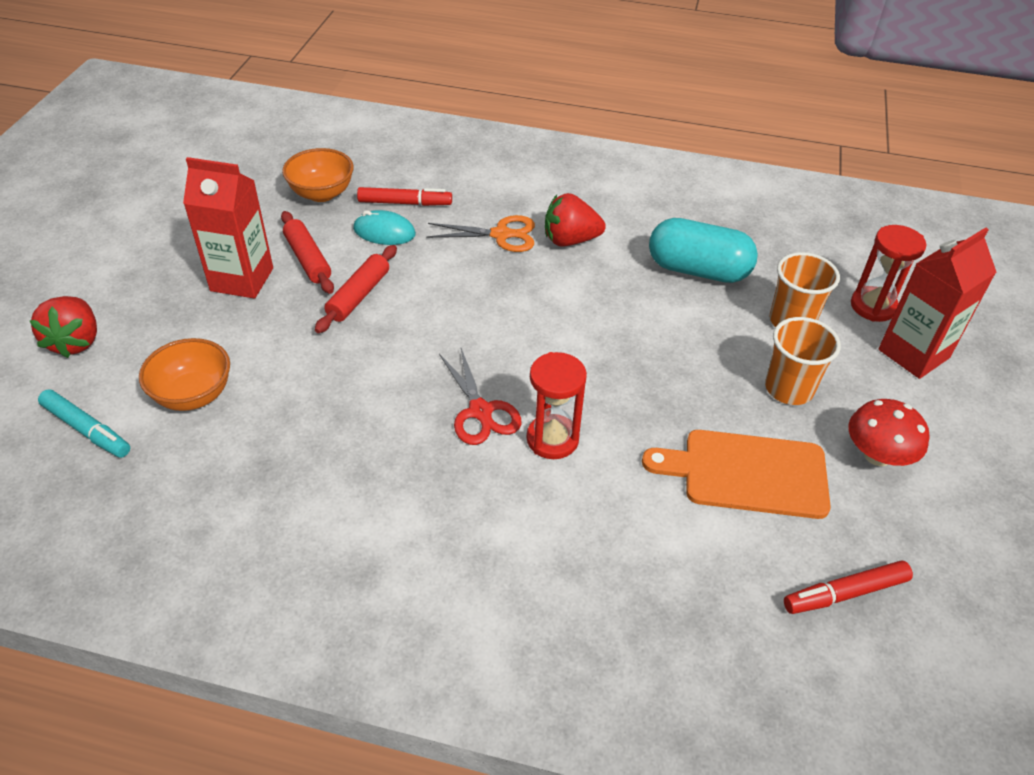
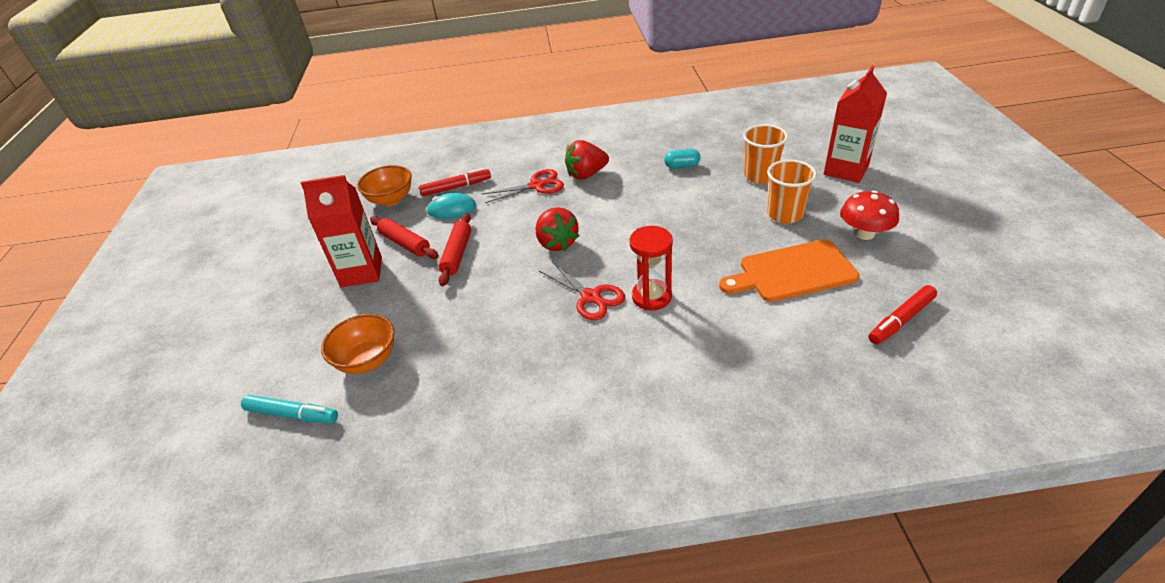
camera: 15 degrees left, 5 degrees down
red strawberry [29,296,97,358] -> red strawberry moved to [535,207,579,251]
orange scissors [426,215,535,252] -> red scissors [481,169,564,203]
turquoise capsule [649,218,758,283] -> turquoise capsule [664,149,700,168], size x0.47
red hourglass [851,225,926,322] -> none

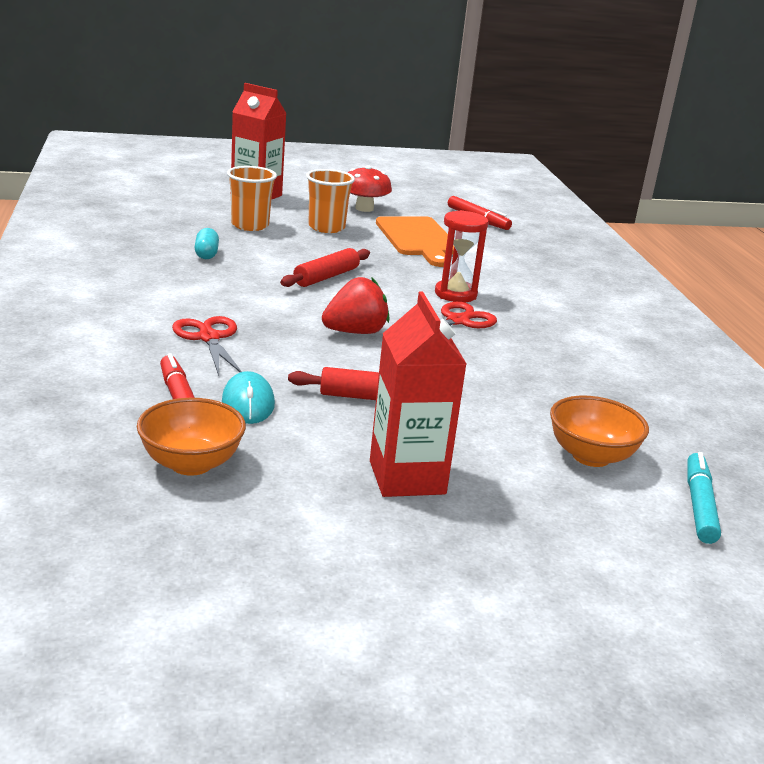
camera: 100 degrees left, 15 degrees down
red rolling pin [370,216,439,259] -> red rolling pin moved to [280,248,370,287]
red strawberry [565,140,609,180] -> none

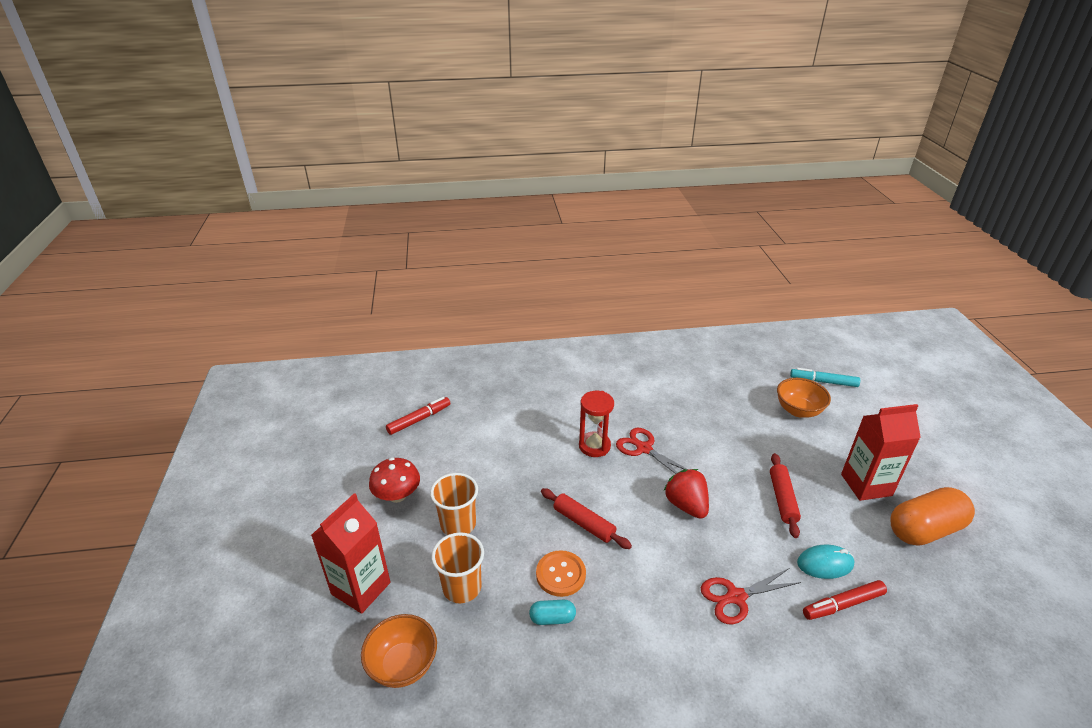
camera: 85 degrees left, 10 degrees up
orange bowl [137,398,246,476] -> orange bowl moved to [361,614,437,688]
orange cutting board [376,216,454,267] -> none
none -> orange button [536,550,586,597]
none -> orange capsule [890,487,975,546]

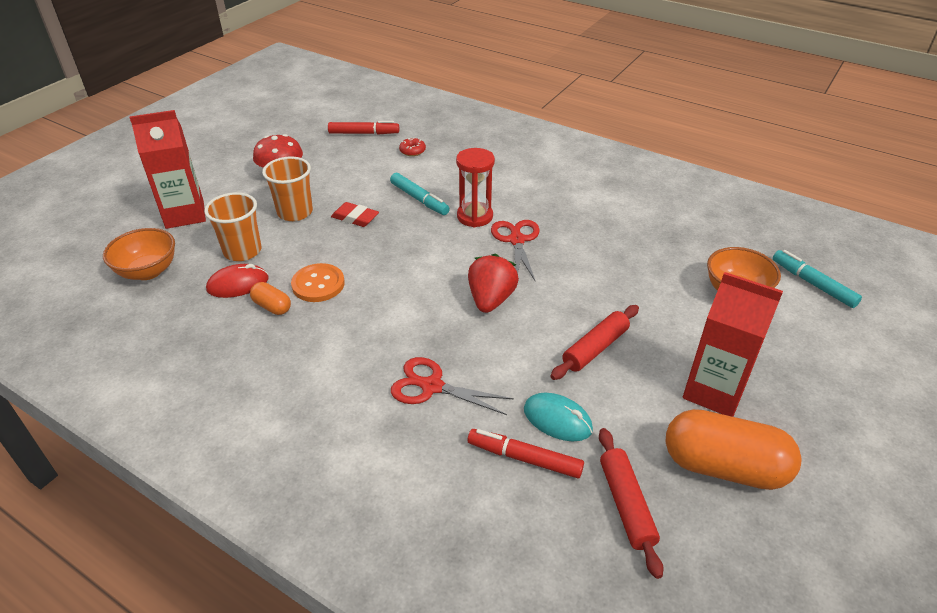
camera: 40 degrees right, 5 degrees up
turquoise capsule [529,600,576,625] -> orange capsule [250,282,291,315]
red rolling pin [541,488,632,549] -> red rolling pin moved to [599,428,664,579]
none -> red mouse [206,264,269,298]
none -> red eraser [331,202,379,227]
none -> turquoise marker [390,173,450,215]
none -> red donut [399,137,426,156]

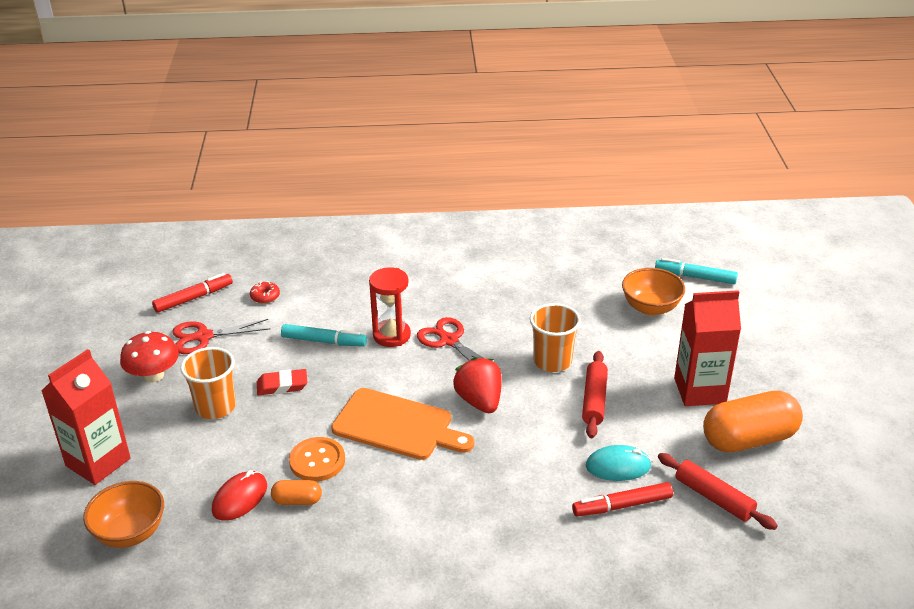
camera: 35 degrees left, 5 degrees down
orange cup [204,192,262,261] -> orange cup moved to [530,303,581,372]
red scissors [391,357,514,415] -> red scissors moved to [172,319,270,354]
none -> orange cutting board [331,388,475,460]

